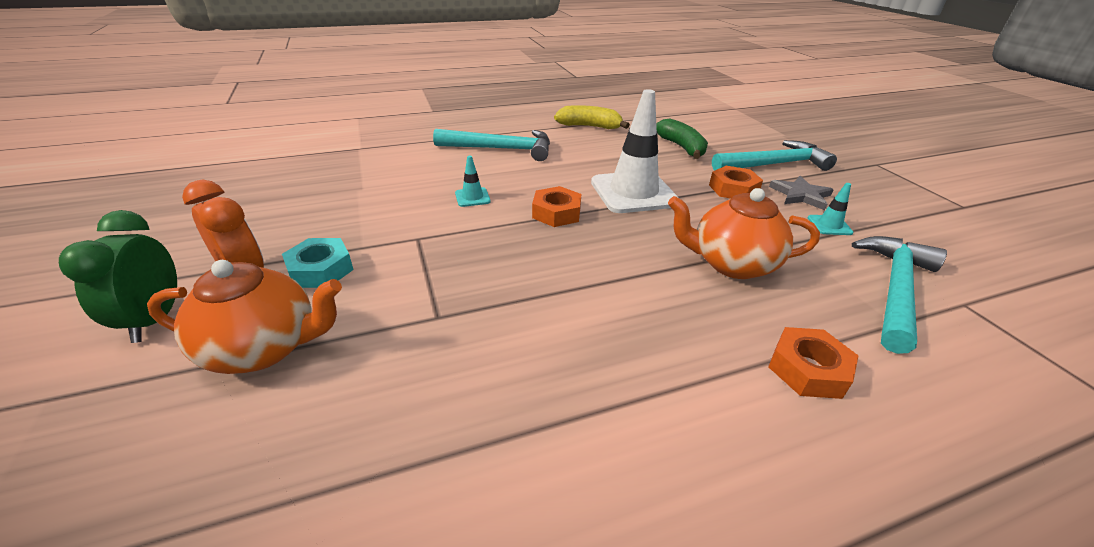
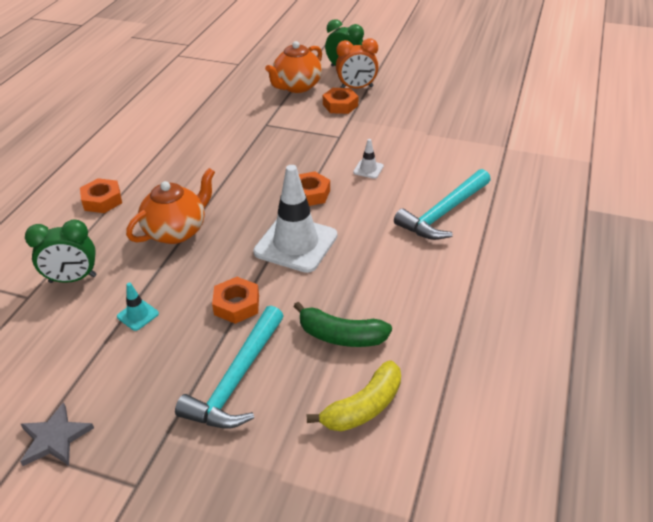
camera: 130 degrees right, 5 degrees up
turquoise nut [282,238,354,288] -> orange nut [323,88,358,114]
turquoise traffic cone [455,156,491,207] -> white traffic cone [353,139,384,179]
yellow banana [554,105,630,129] -> yellow banana moved to [307,360,401,431]
grey star [769,176,834,210] -> grey star moved to [20,402,94,466]
turquoise hammer [852,236,947,354] -> green clock [25,219,97,283]

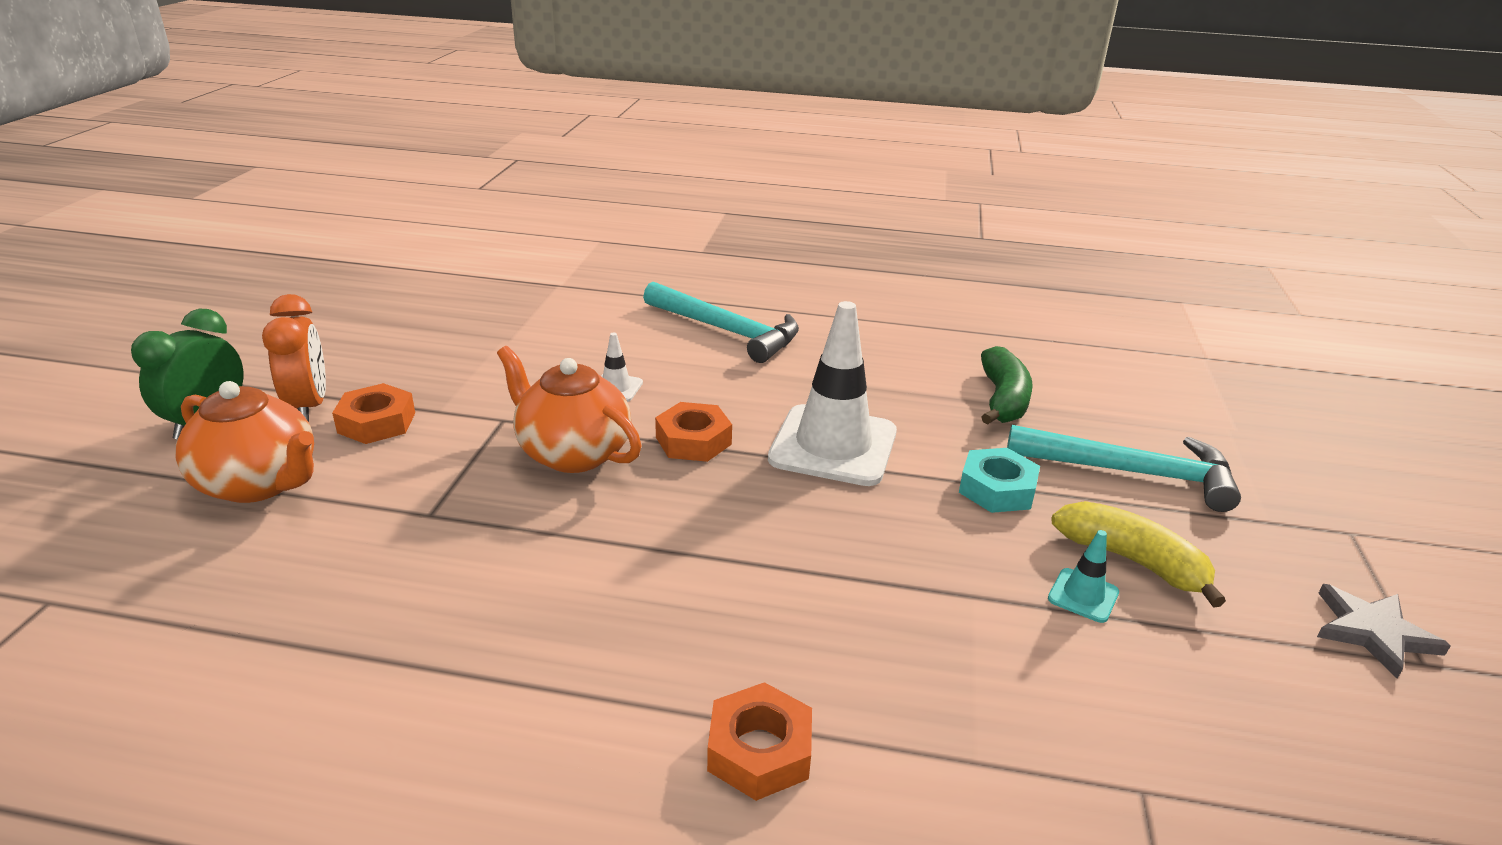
camera: 100 degrees left, 10 degrees down
green clock [25,219,97,283] -> none
orange teapot [126,168,215,244] -> orange teapot moved to [497,346,642,473]
orange nut [212,277,259,324] -> turquoise nut [959,448,1040,513]
yellow banana [307,360,401,431] -> yellow banana moved to [1051,501,1226,608]

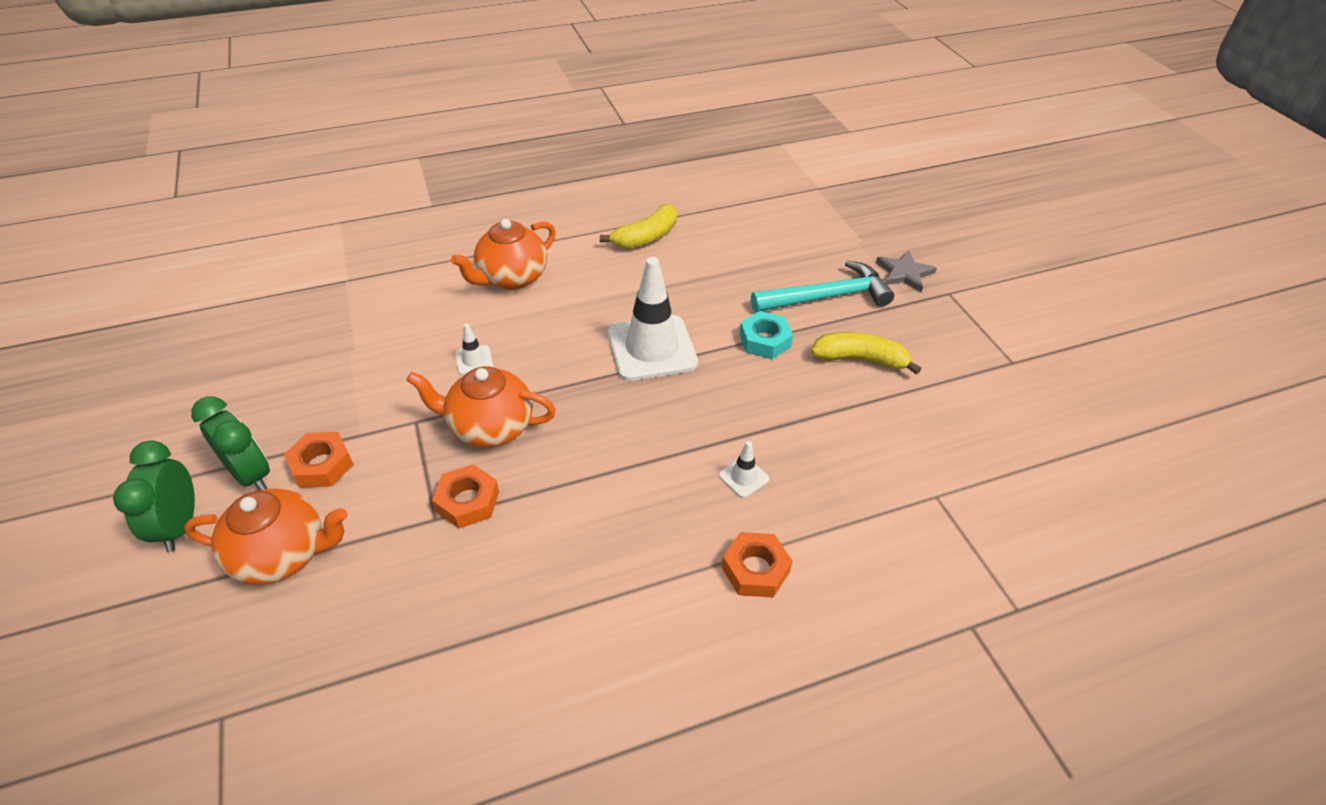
camera: 30 degrees left, 15 degrees up
orange clock [262,294,326,422] -> green clock [191,396,270,490]
turquoise hammer [643,281,799,363] -> orange teapot [451,219,556,290]
orange nut [655,402,732,462] -> orange nut moved to [432,464,499,528]
green banana [981,346,1033,425] -> none
turquoise traffic cone [1048,530,1119,623] -> none
grey star [1317,584,1451,678] -> grey star moved to [876,250,937,292]
none -> yellow banana [600,204,677,249]
none -> white traffic cone [719,441,769,498]

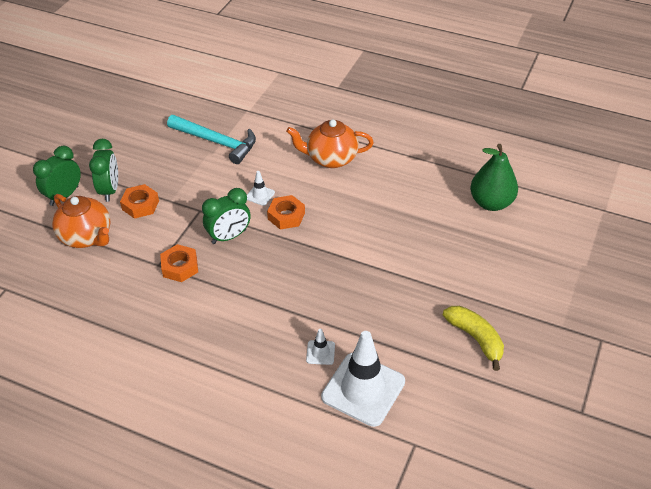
camera: 45 degrees right, 0 degrees up
orange teapot [407,366,556,448] -> green clock [202,188,250,244]
yellow banana [600,204,677,249] -> none
white traffic cone [608,257,698,381] -> white traffic cone moved to [321,331,405,427]
orange nut [721,532,792,598] -> orange nut moved to [267,195,305,230]
turquoise nut [740,311,793,359] -> none
turquoise hammer [751,260,894,312] -> turquoise hammer moved to [167,115,256,164]
grey star [876,250,937,292] -> none
none -> green pear [470,144,518,211]

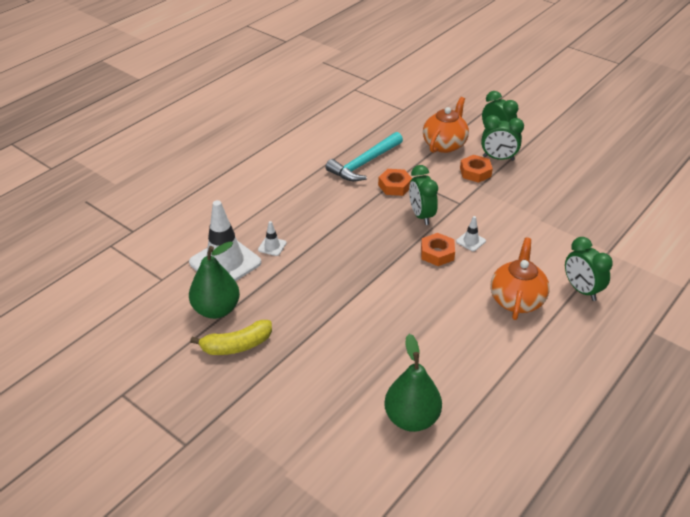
camera: 105 degrees right, 5 degrees down
orange teapot [52,194,111,248] -> orange teapot turned 150 degrees clockwise [423,97,469,153]
turquoise hammer [167,115,256,164] -> turquoise hammer moved to [326,132,403,181]
none -> green pear [189,241,240,319]
none -> green clock [565,237,613,301]

